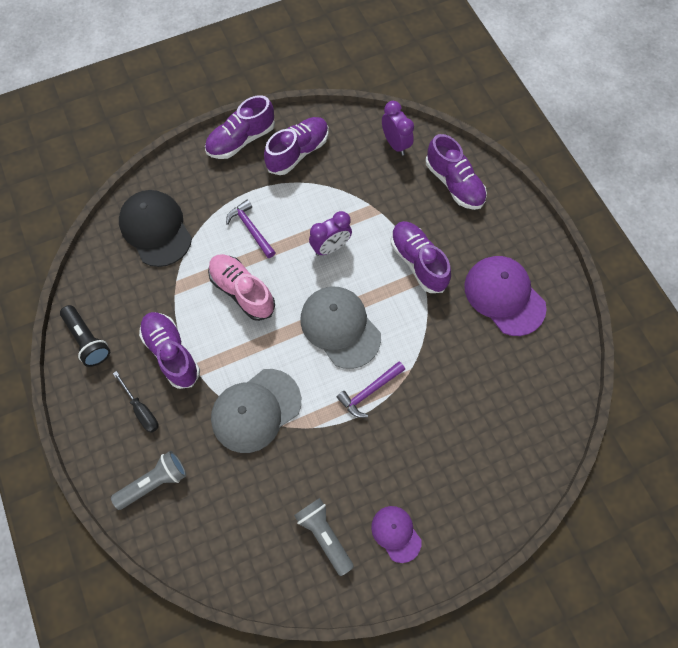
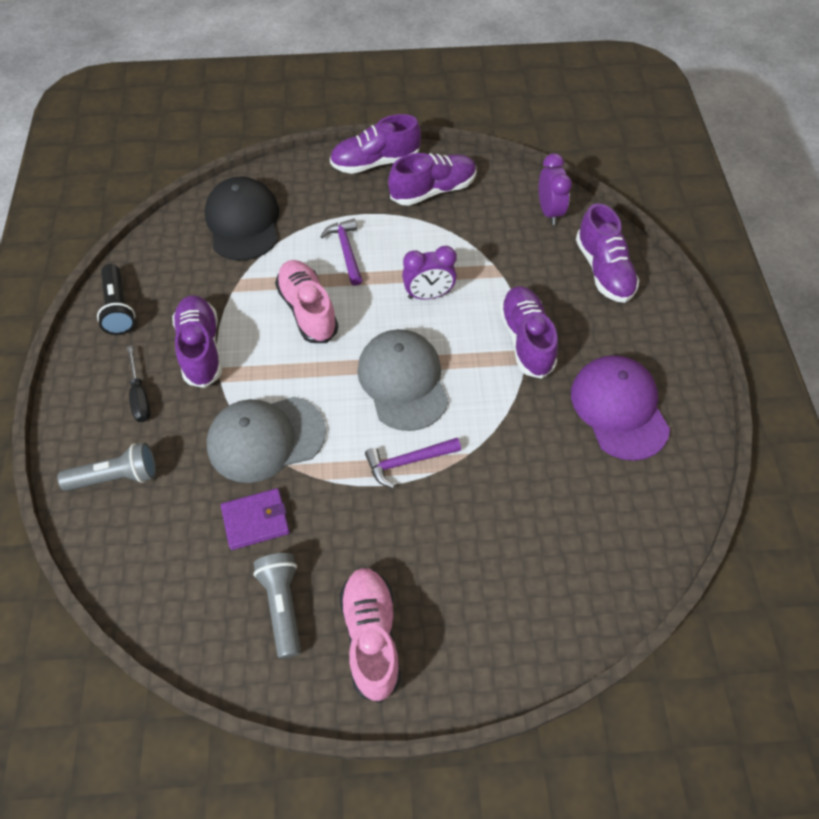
camera: 20 degrees right, 10 degrees down
purple cap [371,506,422,563] -> pink shoe [339,567,401,703]
none -> purple wallet [221,488,290,550]

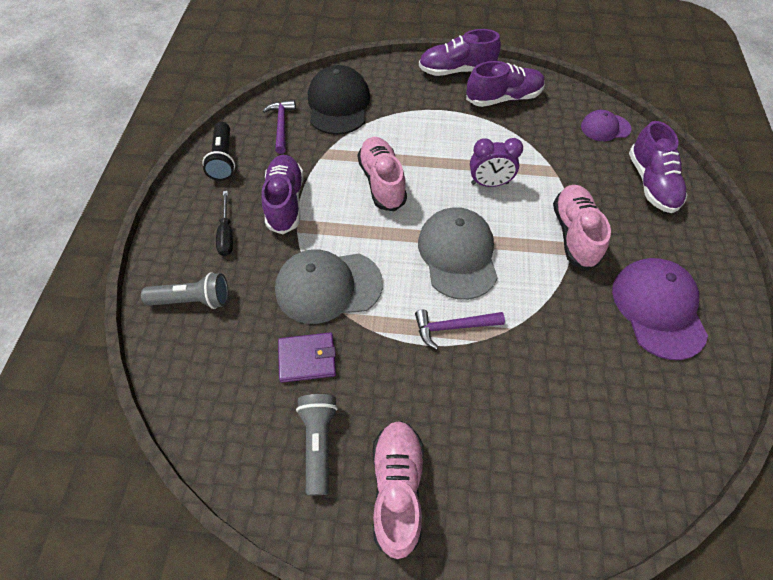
camera: 10 degrees right, 0 degrees up
purple hammer [320,219,362,286] -> purple hammer moved to [263,100,296,154]
purple shoe [499,286,558,379] -> pink shoe [553,185,611,270]
purple clock [539,153,572,225] -> purple cap [581,110,632,141]

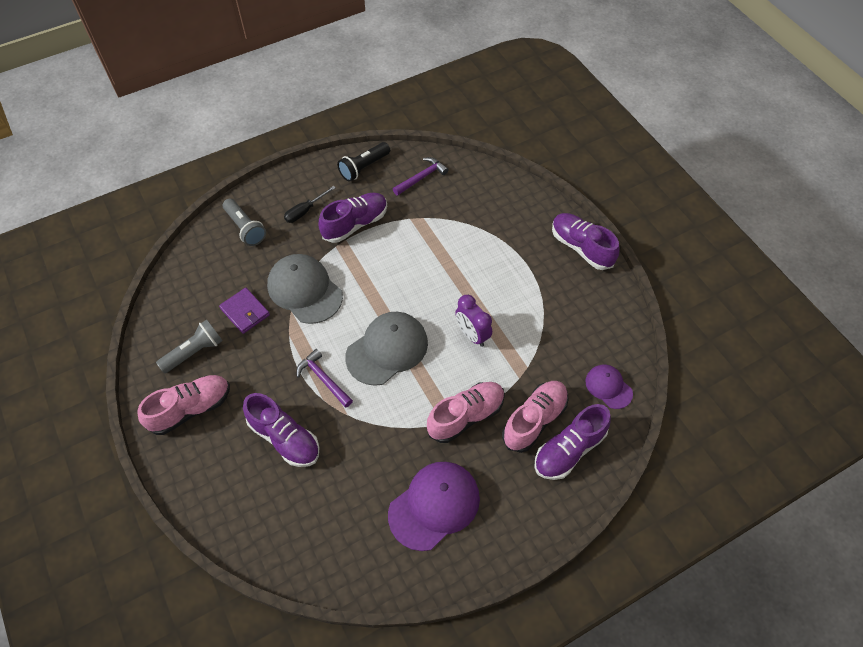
camera: 55 degrees right, 0 degrees up
black cap [308,65,370,135] -> none
pink shoe [358,137,407,211] -> pink shoe moved to [502,381,569,453]
purple shoe [466,61,545,107] -> purple shoe moved to [243,393,319,467]

